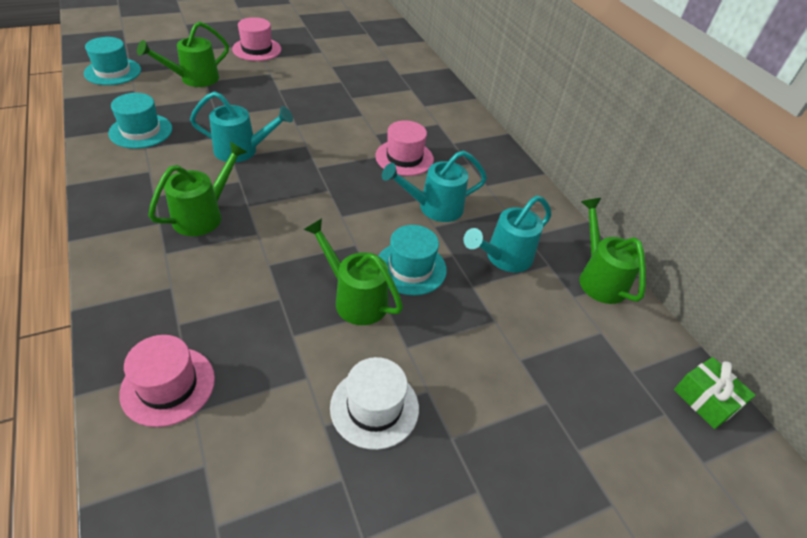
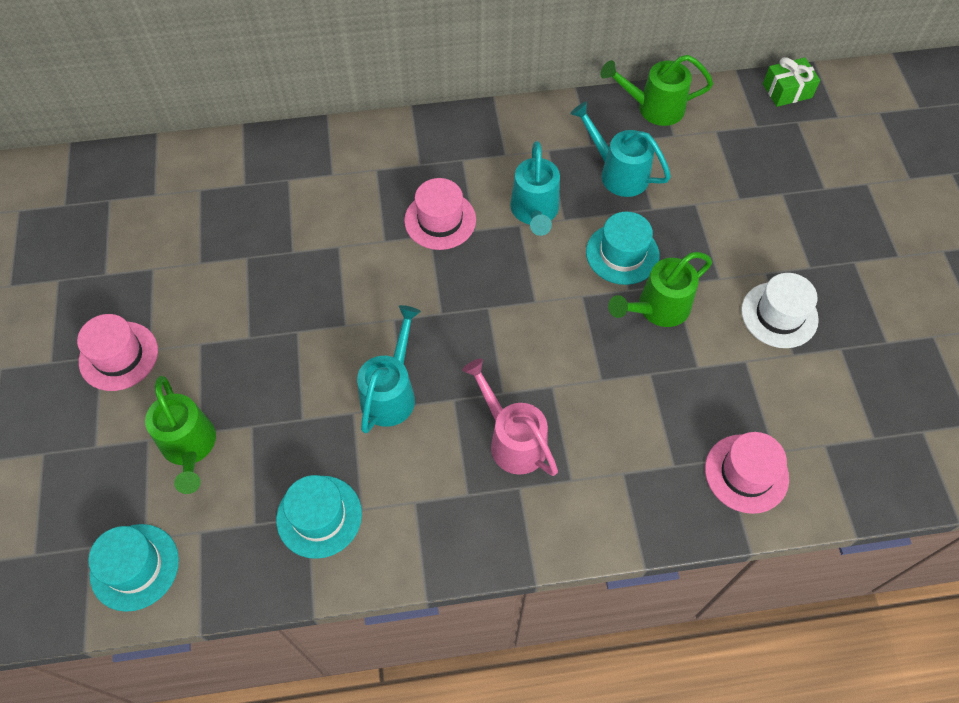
camera: 70 degrees left, 15 degrees up
green watering can [148,142,247,236] -> pink watering can [462,358,558,476]
turquoise watering can [463,195,551,272] -> turquoise watering can turned 150 degrees clockwise [570,102,671,197]

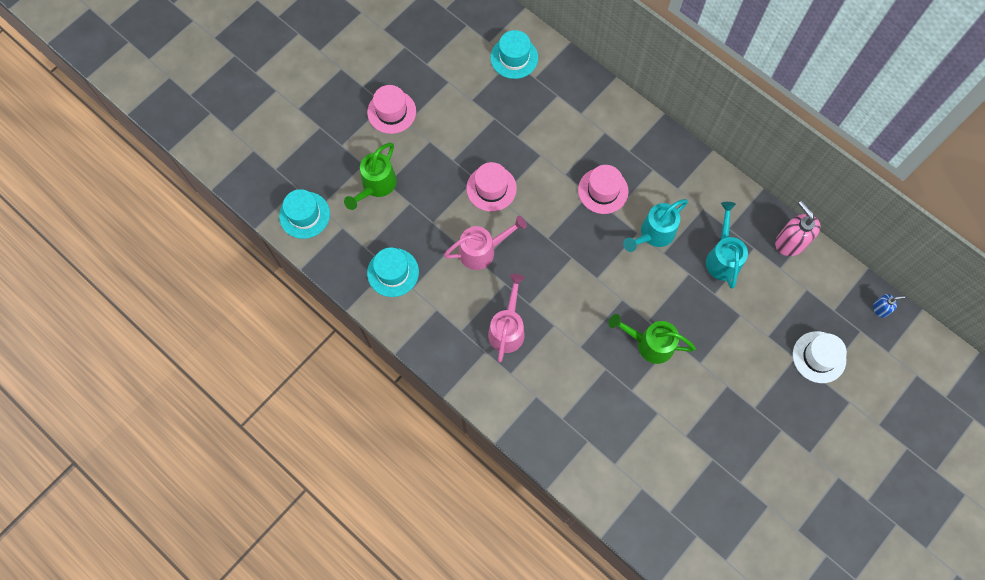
camera: 50 degrees right, 10 degrees up
turquoise watering can [357,305,421,433] -> pink watering can [444,216,527,270]
turquoise hat [586,212,660,285] -> turquoise hat moved to [490,30,538,79]
green watering can [601,55,713,126] -> pink soap dispenser [775,201,821,256]
pink hat [705,432,789,514] -> pink hat moved to [466,162,517,212]
white hat [741,273,819,348] -> white hat moved to [793,331,847,383]
green gift [763,57,820,107] -> blue soap dispenser [873,294,905,318]

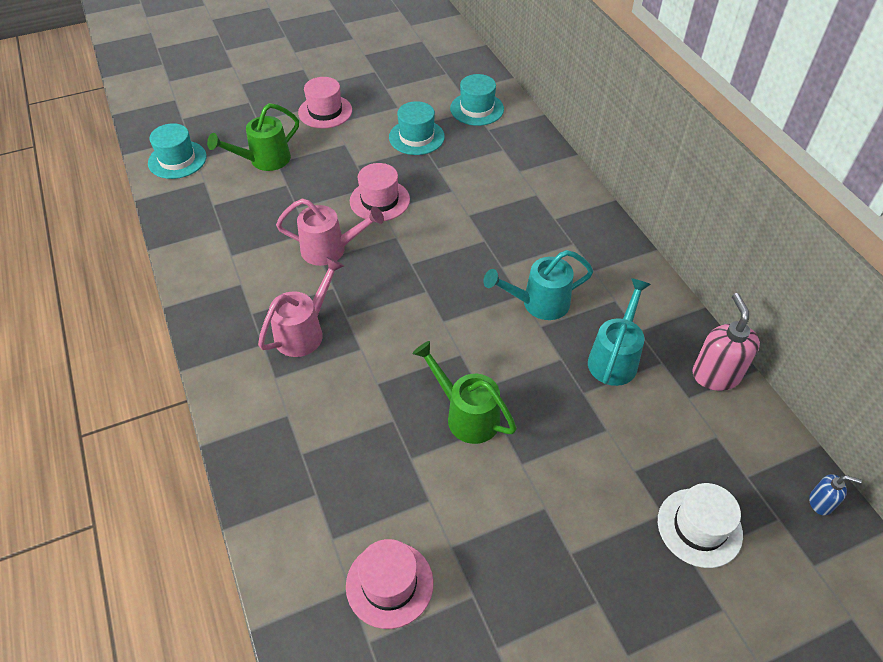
camera: 25 degrees right, 20 degrees down
turquoise hat [367,247,419,297] -> turquoise hat moved to [389,101,445,155]
pink hat [578,165,629,214] -> pink hat moved to [346,539,433,629]

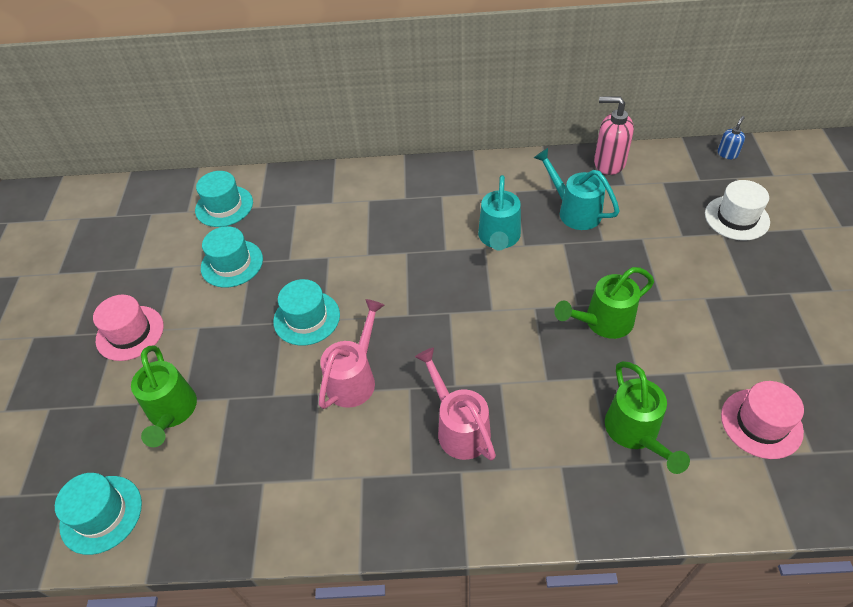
camera: 65 degrees left, 0 degrees up
pink hat [350,163,410,221] -> turquoise hat [273,279,340,346]
none -> green watering can [605,361,690,474]

